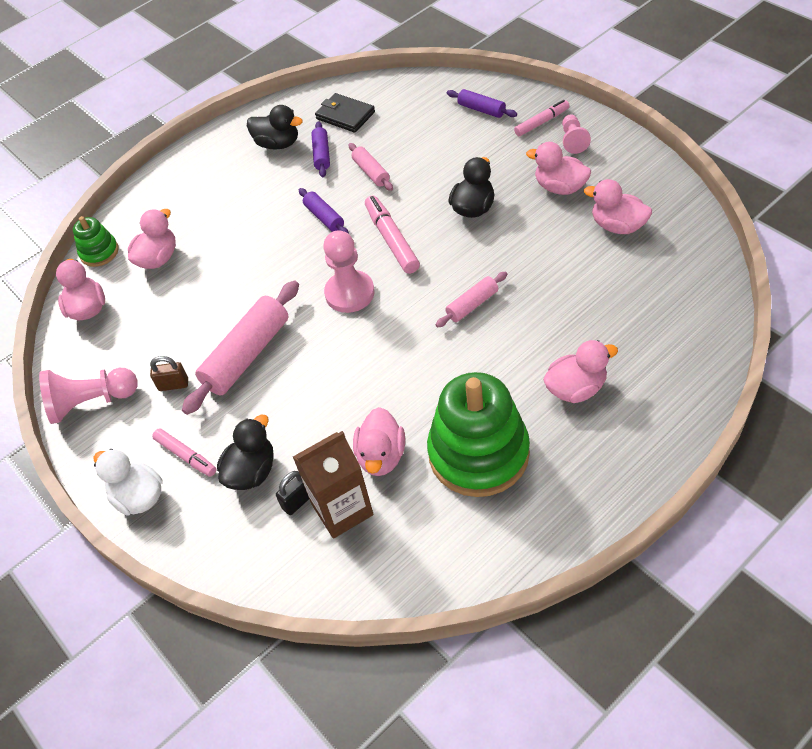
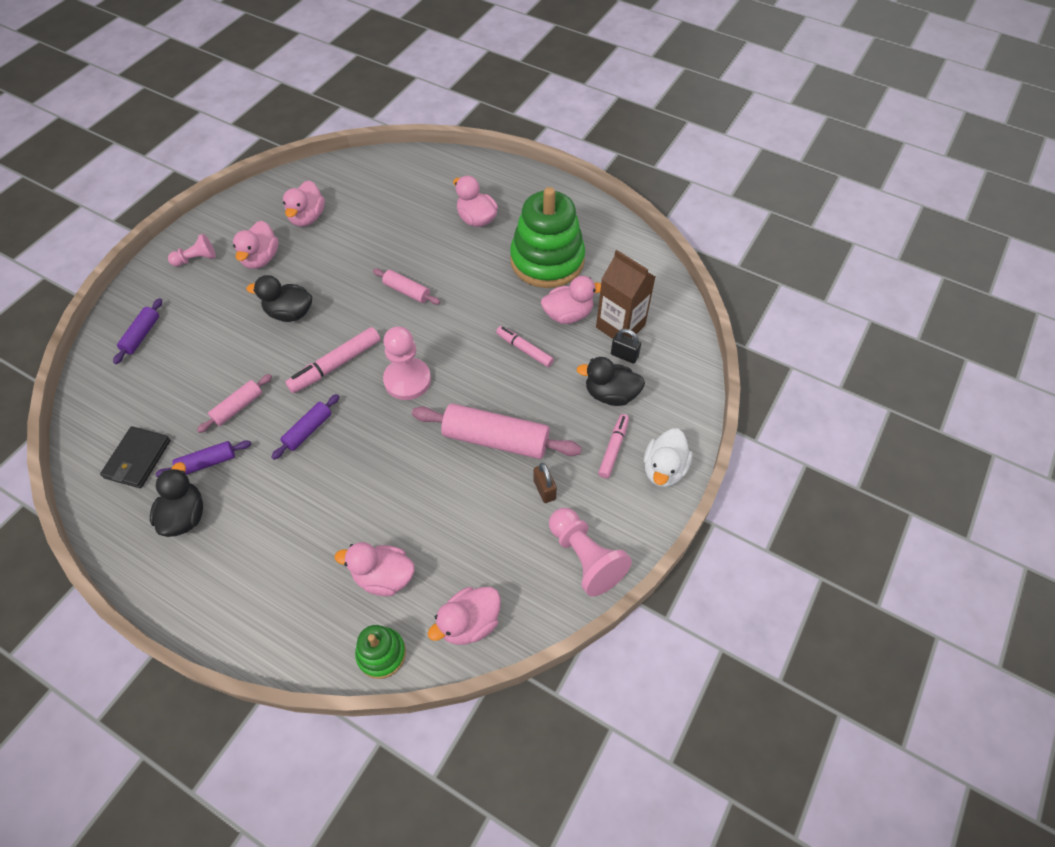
camera: 115 degrees left, 5 degrees up
pink marker [514,100,570,136] -> pink marker moved to [496,326,554,367]

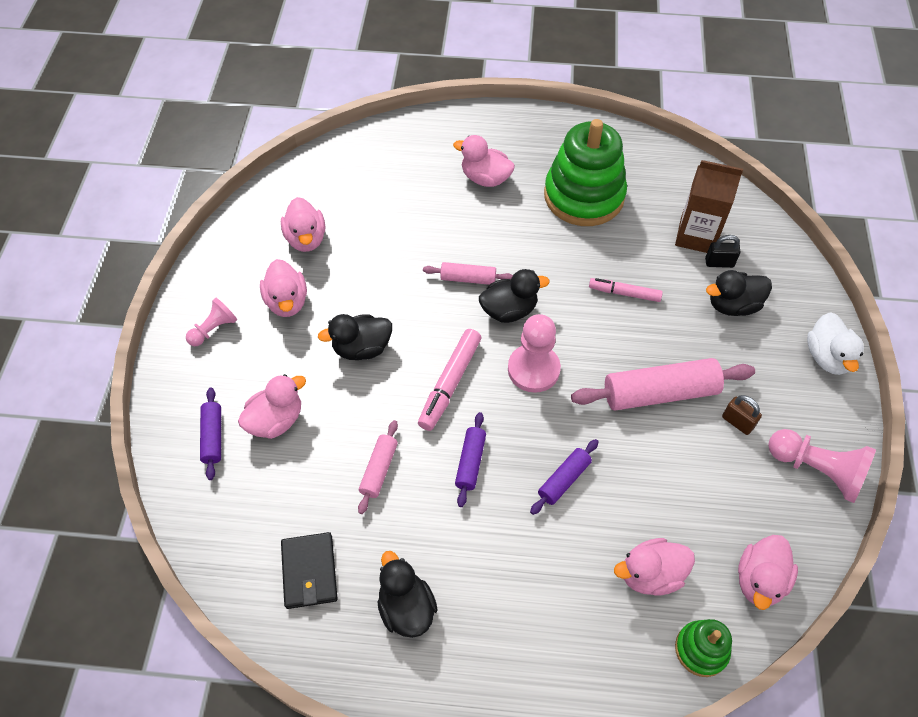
camera: 25 degrees left, 0 degrees up
purple rolling pin [156,440,251,477] -> purple rolling pin moved to [530,439,599,515]
pink duck [541,276,601,324] -> pink duck moved to [238,374,306,439]
pink marker [598,414,629,478] -> none
none -> black duck [479,269,549,323]

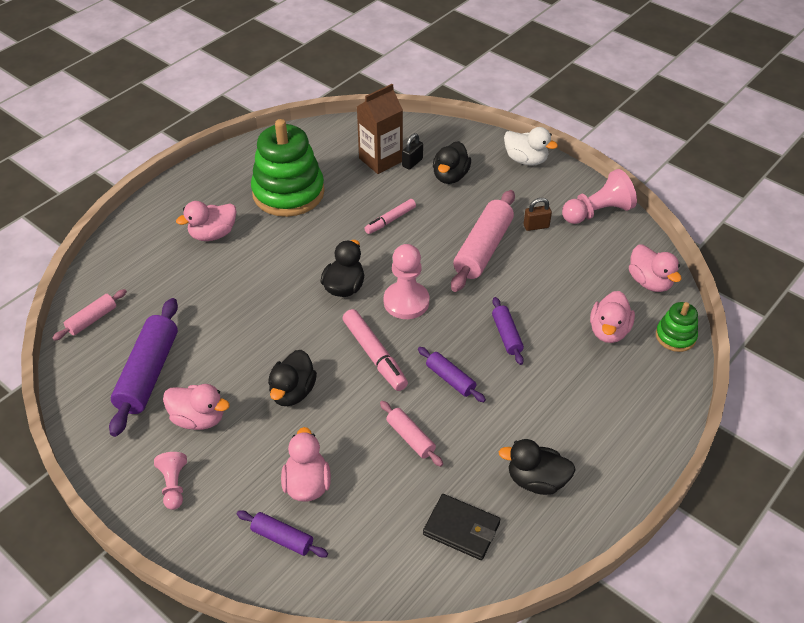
camera: 55 degrees left, 10 degrees down
pink duck [281,197,325,252] -> purple rolling pin [109,298,178,437]
pink rolling pin [423,262,513,285] -> pink rolling pin moved to [52,289,127,341]

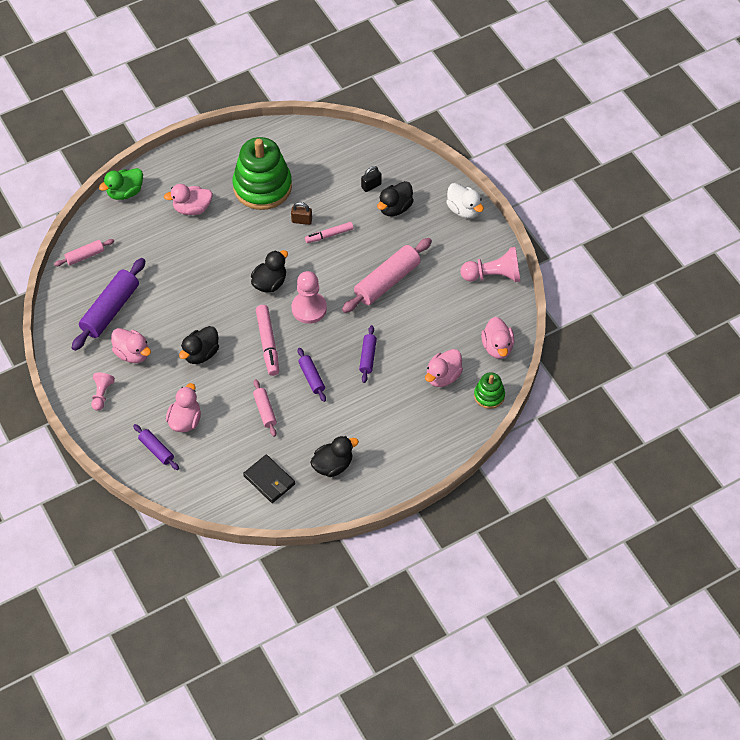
camera: 20 degrees right, 10 degrees up
brown carton [357,84,403,174] -> none
black duck [499,439,576,495] -> black duck turned 120 degrees clockwise [310,436,359,477]
brown padlock [524,198,552,231] -> brown padlock moved to [291,202,312,225]
none -> green duck [99,168,143,200]

